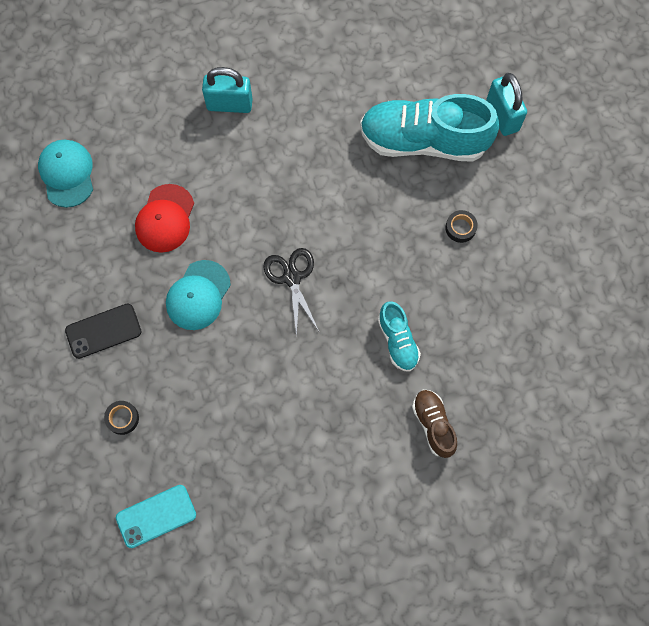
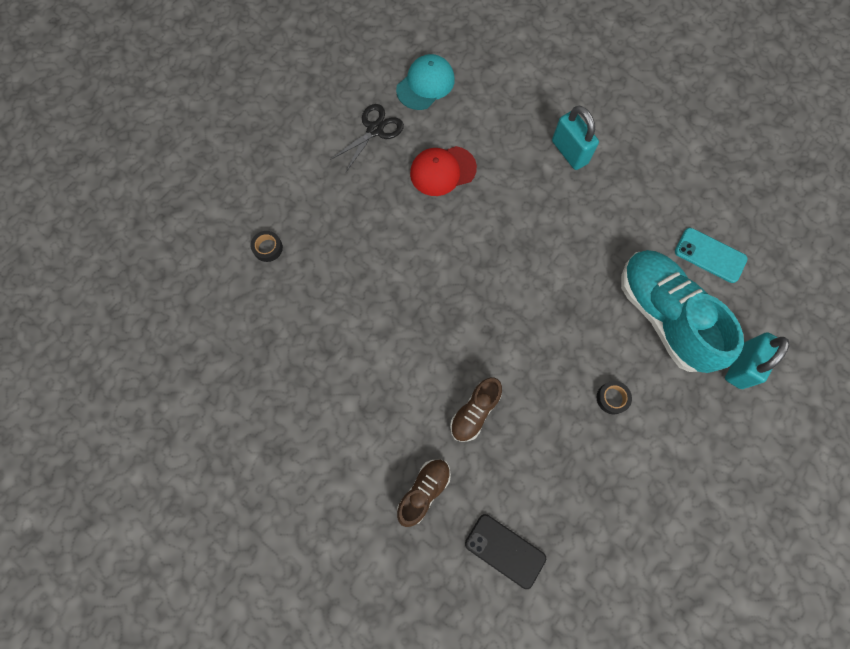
camera: 55 degrees right, 0 degrees up
black phone [65,304,141,359] -> black phone moved to [465,514,546,589]
turquoise phone [116,485,196,548] -> turquoise phone moved to [675,228,747,283]
turquoise cap [166,260,231,330] -> none
black scissors [264,248,319,337] -> black scissors moved to [330,104,404,172]
turquoise shoe [378,301,421,372] -> brown shoe [450,377,502,442]

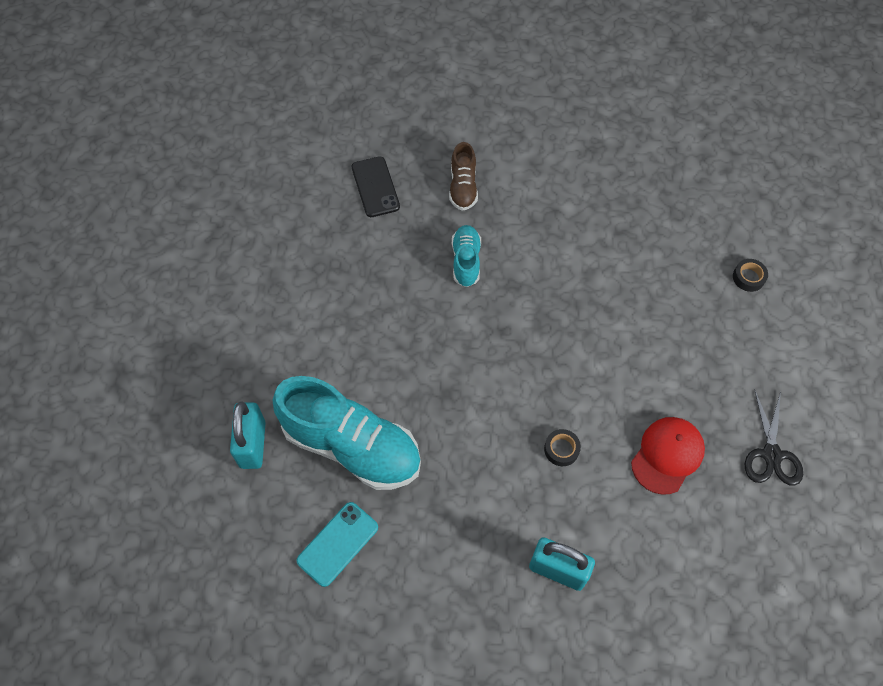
camera: 145 degrees right, 10 degrees down
turquoise cap [396,54,455,110] -> none
brown shoe [450,377,502,442] -> turquoise shoe [452,225,481,287]
black phone [465,514,546,589] -> black phone turned 75 degrees clockwise [352,156,400,217]
black tape [597,381,632,414] -> black tape moved to [544,429,581,466]
turquoise phone [675,228,747,283] -> turquoise phone turned 45 degrees counterclockwise [296,502,378,587]

